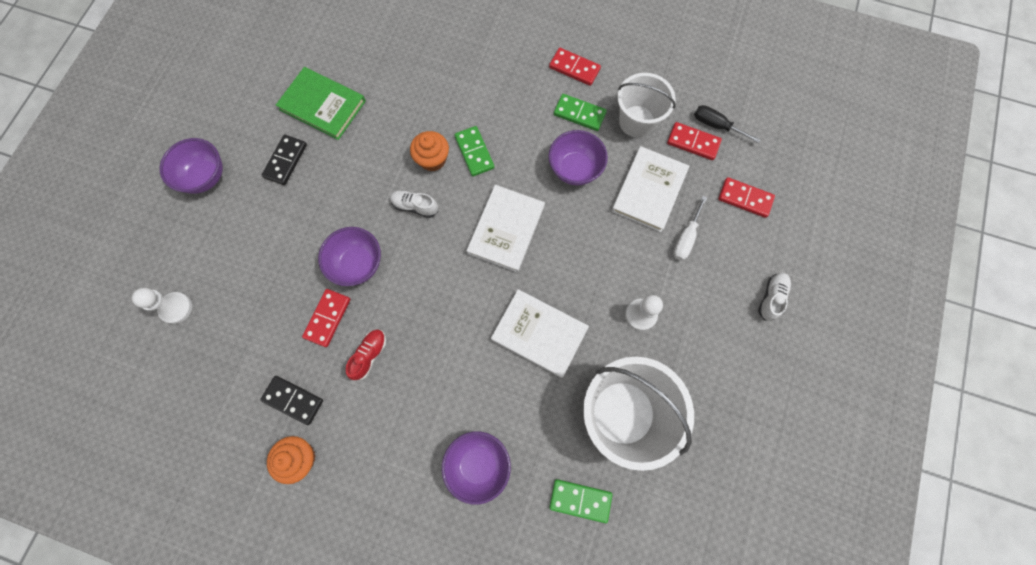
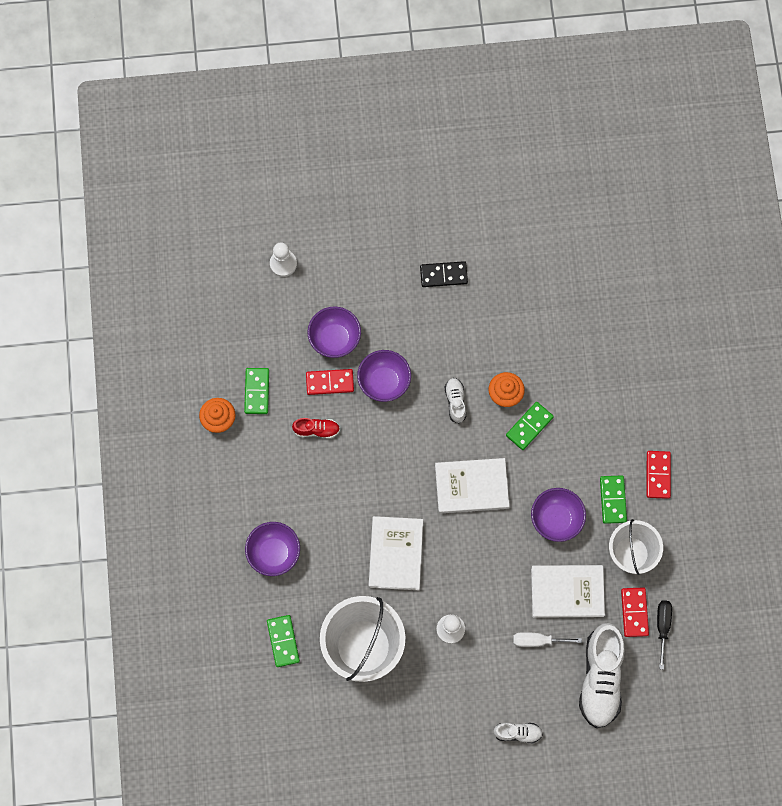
camera: 65 degrees right, 0 degrees up
purple bowl [160,138,223,194] -> purple bowl moved to [308,307,361,358]
black domino [260,376,323,425] -> green domino [244,368,269,414]
green book [276,67,366,140] -> none
red domino [718,177,775,218] -> white shoe [579,623,625,728]

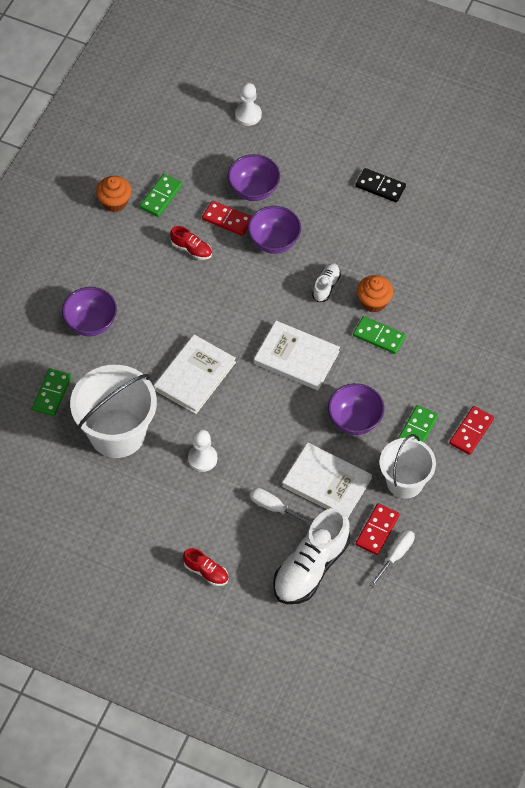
camera: 30 degrees right, 15 degrees down
white shoe [493,723,543,743] -> red shoe [183,548,228,586]
green domino [506,402,554,450] -> green domino turned 45 degrees clockwise [353,316,406,354]
black screwdriver [657,601,672,669] -> white screwdriver [369,530,415,587]

